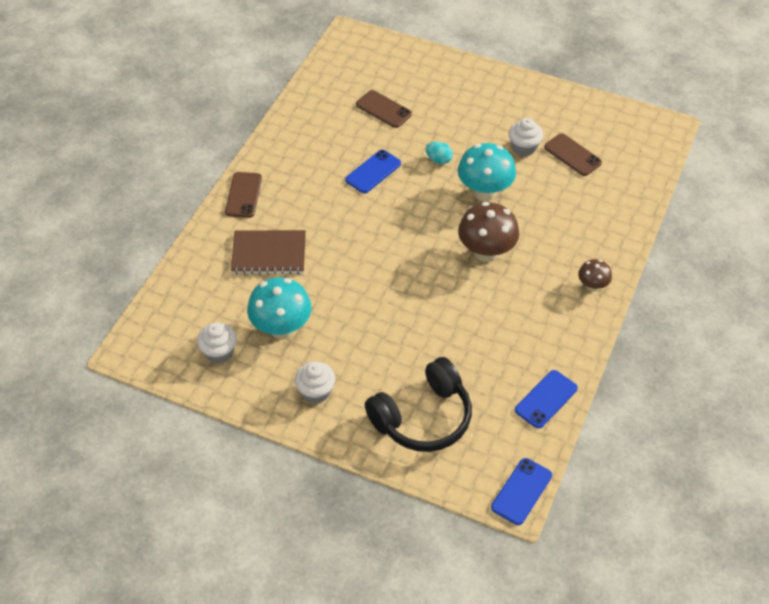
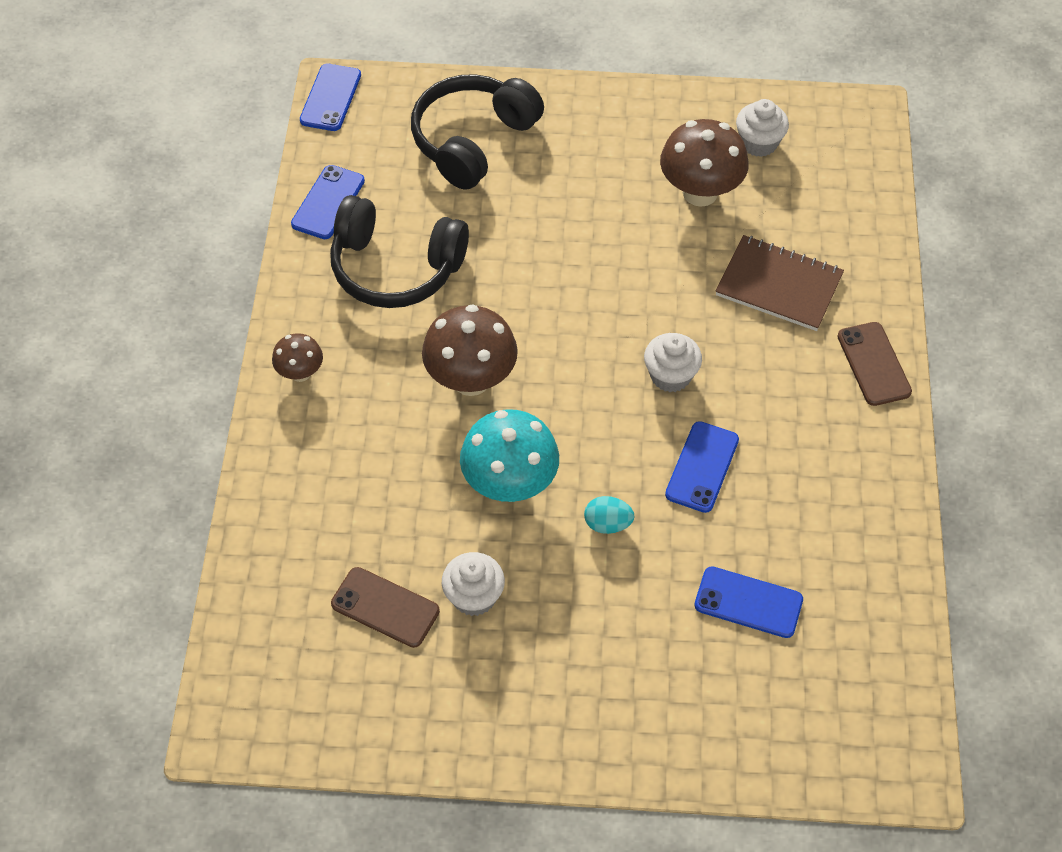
camera: 160 degrees right, 5 degrees up
brown notebook [231,230,306,274] -> brown notebook turned 45 degrees clockwise [715,235,844,331]
turquoise mushroom [247,277,312,339] -> brown mushroom [660,119,749,207]
white cupcake [295,362,335,403] -> white cupcake moved to [644,333,702,392]
brown phone [356,90,412,128] -> blue phone [694,566,803,638]
none -> black headphones [330,195,469,308]

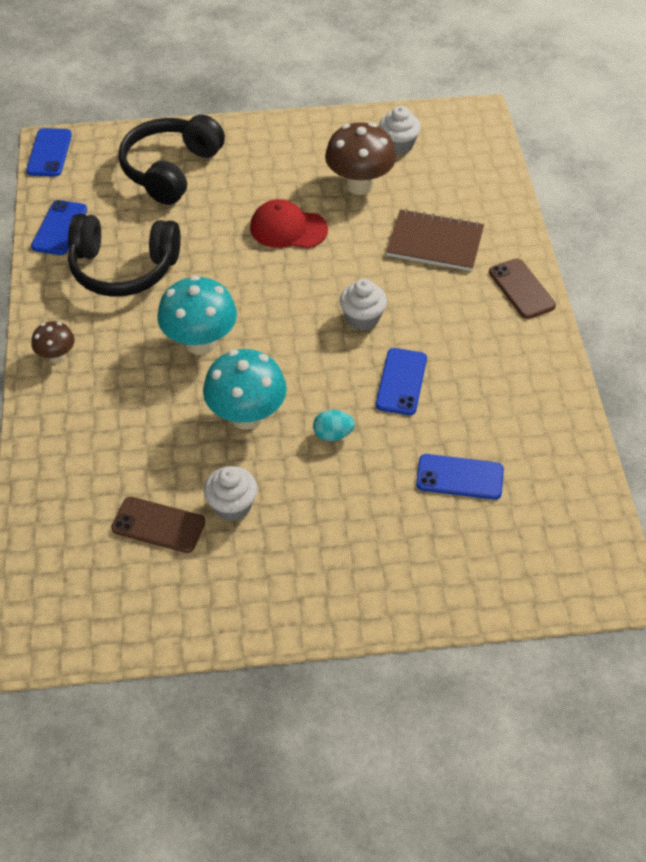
camera: 10 degrees left, 5 degrees down
brown mushroom [422,304,518,396] -> turquoise mushroom [157,275,237,355]
none -> red cap [250,199,328,248]

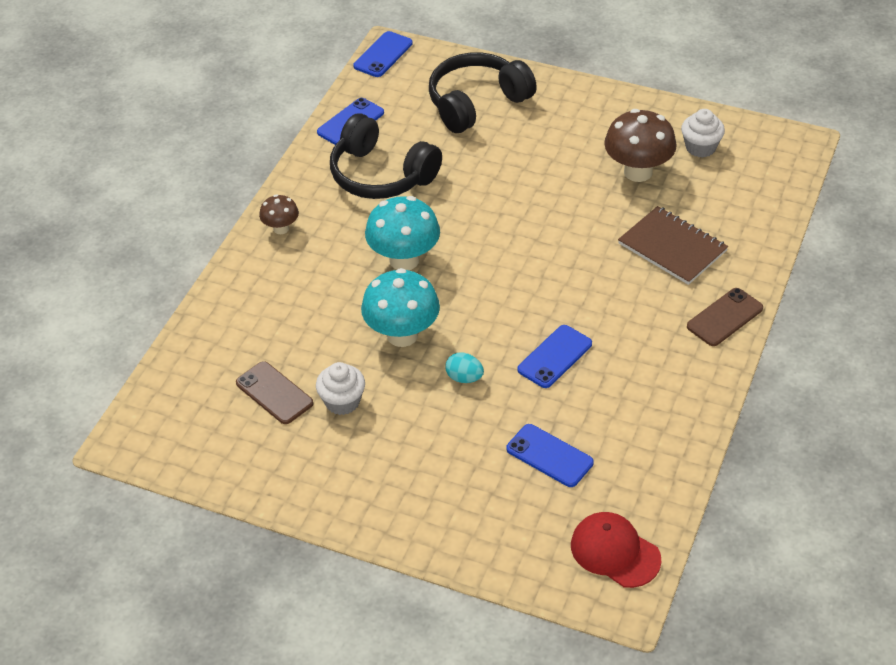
camera: 30 degrees right, 5 degrees down
red cap [250,199,328,248] -> red cap moved to [571,512,661,588]
white cupcake [340,279,387,331] -> none
brown phone [489,258,556,319] -> brown phone turned 45 degrees clockwise [687,288,763,346]

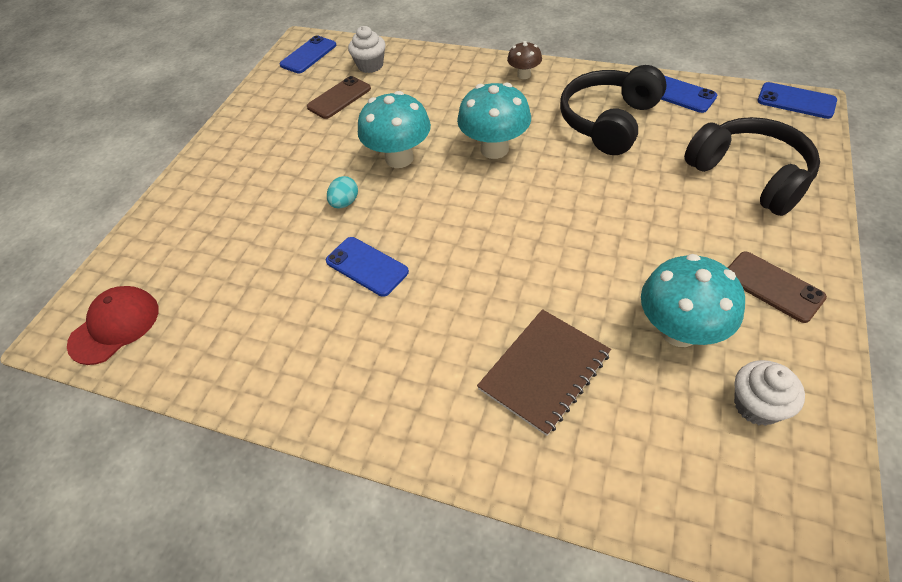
camera: 90 degrees right, 5 degrees up
white cupcake [316,362,365,415] -> white cupcake moved to [348,26,386,73]
blue phone [506,424,594,487] -> blue phone moved to [280,35,336,73]
brown mushroom [604,109,677,182] -> turquoise mushroom [641,254,745,347]
brown phone [687,288,763,346] -> brown phone moved to [728,252,827,323]

